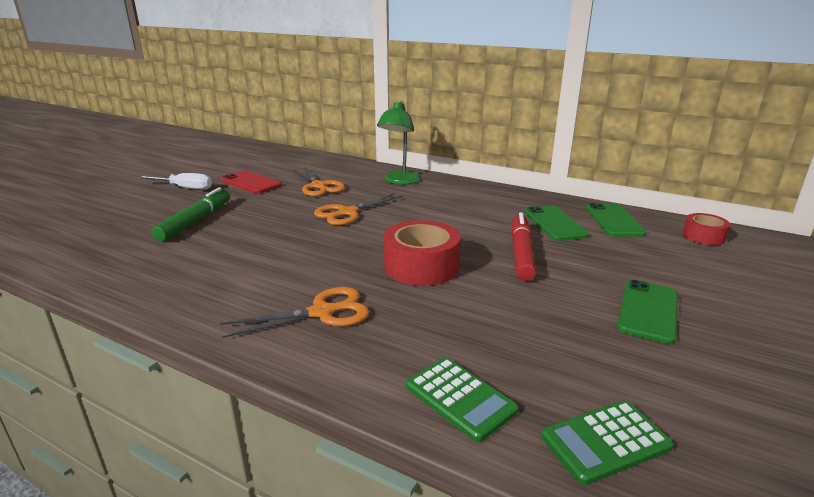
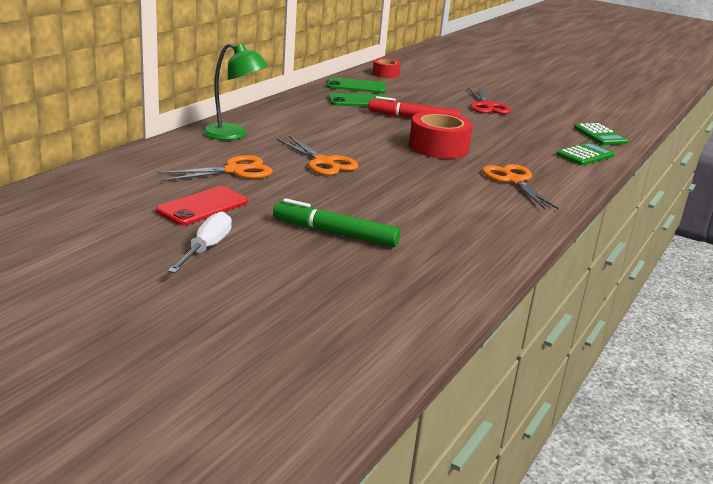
camera: 90 degrees left, 0 degrees up
green phone [617,280,678,344] -> red scissors [468,88,511,114]

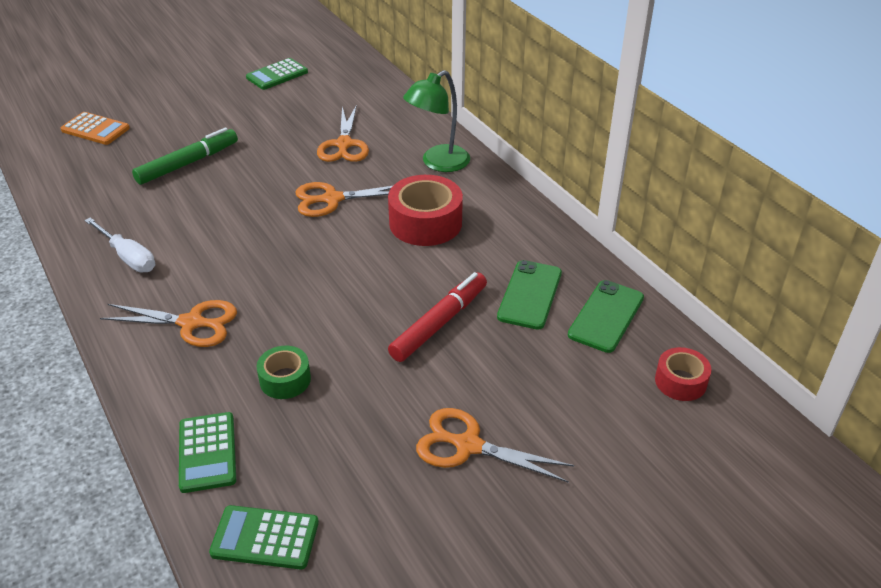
camera: 120 degrees right, 15 degrees up
red phone [156,186,248,226] -> none
white screwdriver [168,211,232,273] -> white screwdriver moved to [84,217,155,272]
red tape [409,111,473,159] -> red tape moved to [388,175,463,246]
red scissors [468,88,511,114] -> orange scissors [416,408,574,483]
none -> orange calculator [61,112,130,145]
none -> green calculator [246,58,308,90]
none -> green tape [256,346,311,399]

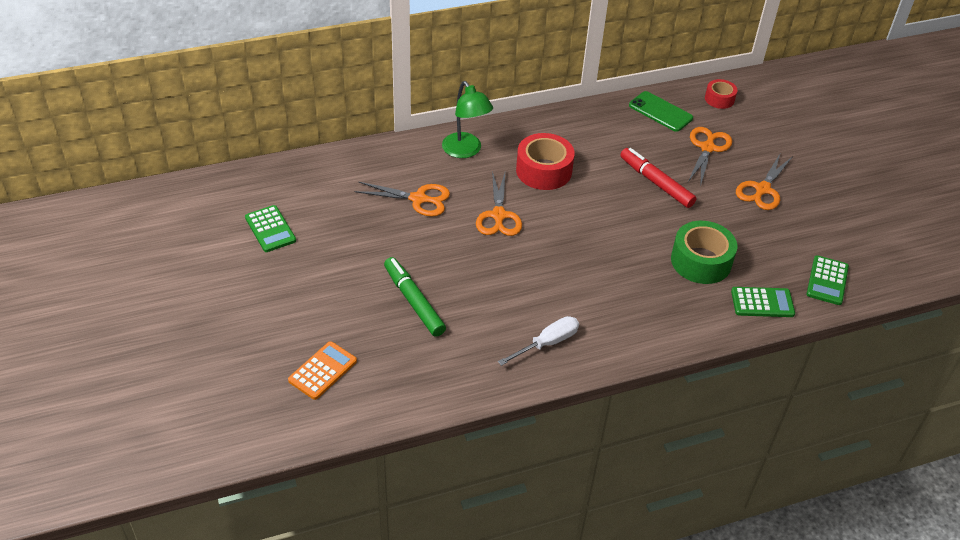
camera: 80 degrees left, 5 degrees up
orange scissors [100,300,237,347] -> orange scissors moved to [688,127,732,187]
green tape [256,346,311,399] -> green tape [671,221,737,284], size x1.74
green phone [497,260,562,330] -> none

